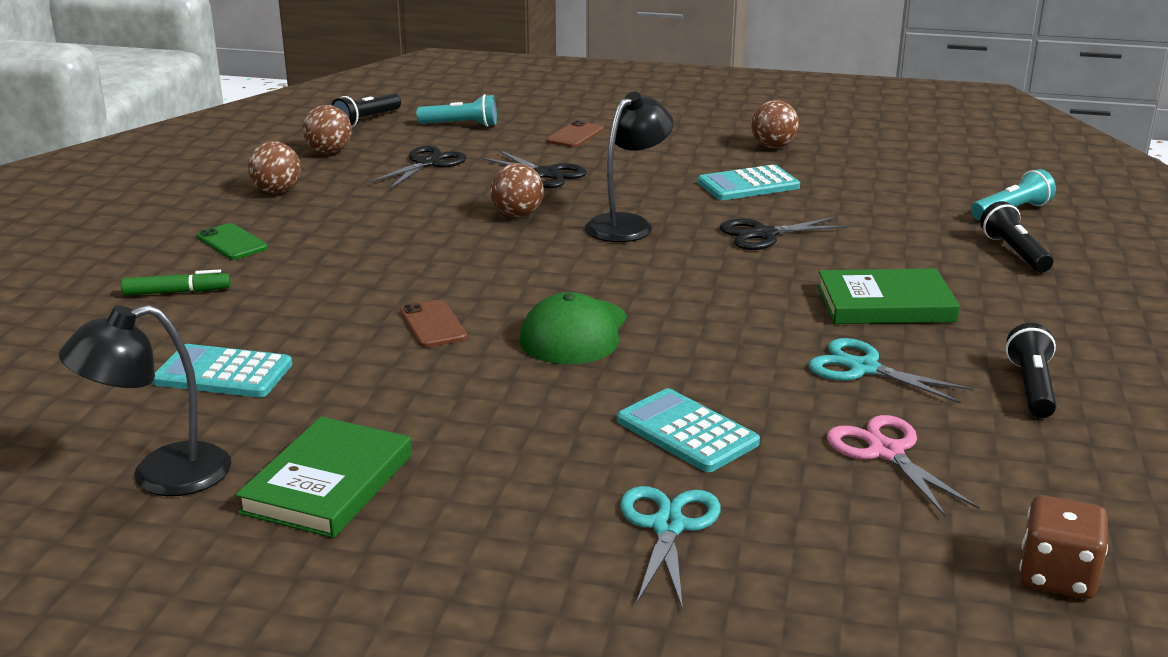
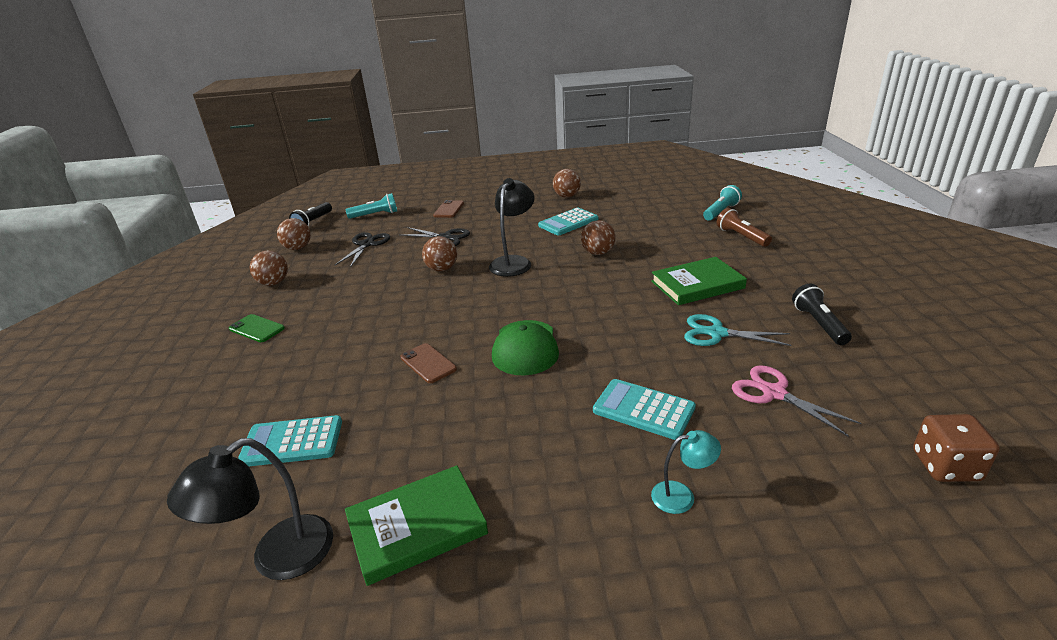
camera: 15 degrees left, 5 degrees up
green marker [121,269,231,295] -> none
green book [236,417,412,538] -> green book turned 60 degrees clockwise [345,465,488,586]
turquoise scissors [620,486,721,610] -> turquoise lamp [651,430,721,514]
black scissors [720,217,850,250] -> brown ball [581,220,615,255]
black flashlight [980,201,1053,273] -> brown flashlight [717,208,772,247]

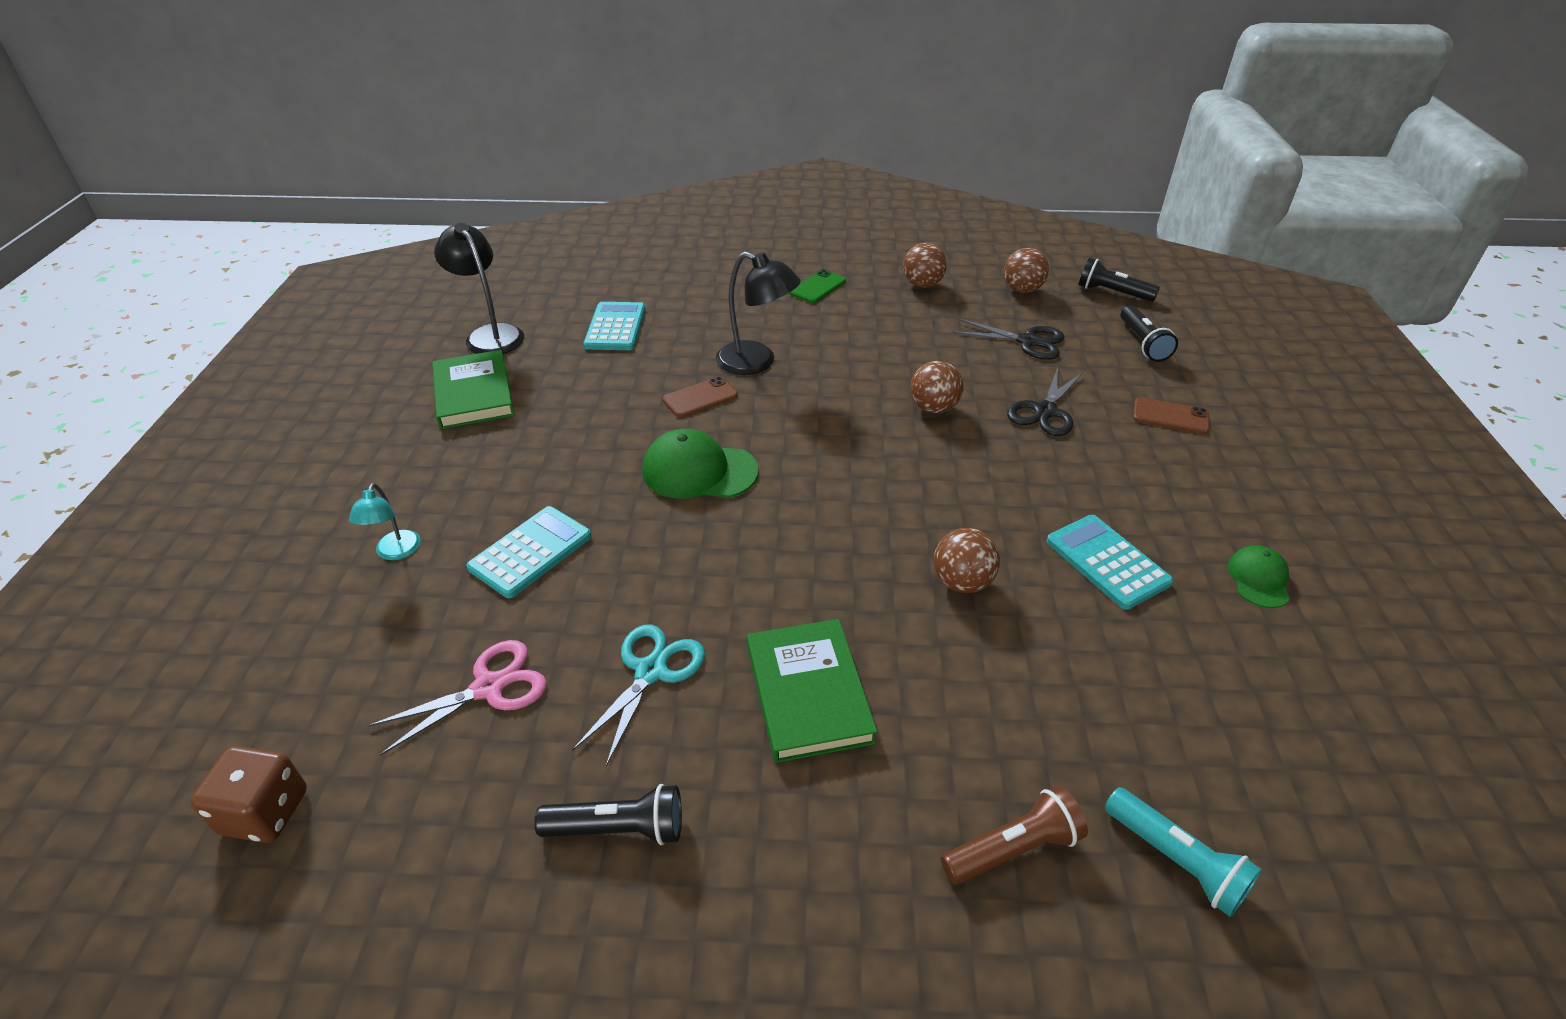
camera: 95 degrees right, 10 degrees up
turquoise flashlight [346,193,397,219] -> black flashlight [1120,305,1178,362]
black lamp [489,178,535,277] -> black lamp moved to [716,252,801,375]
brown ball [553,169,581,198] -> green cap [1228,545,1290,608]

